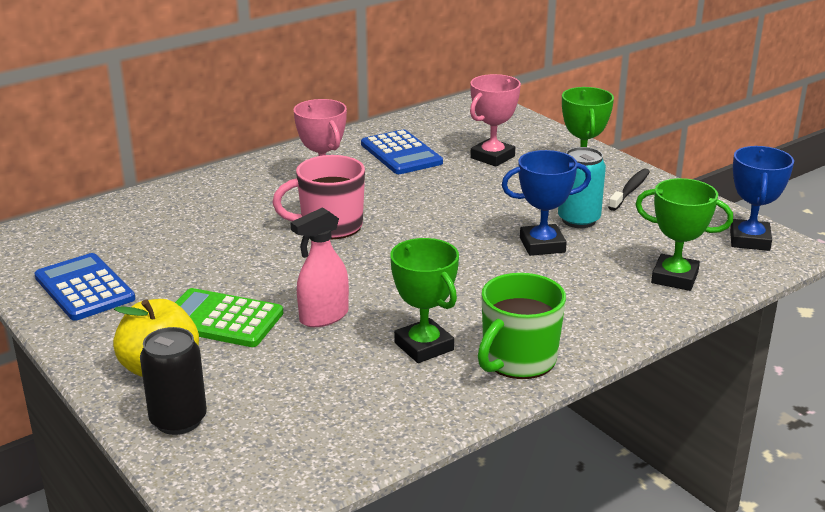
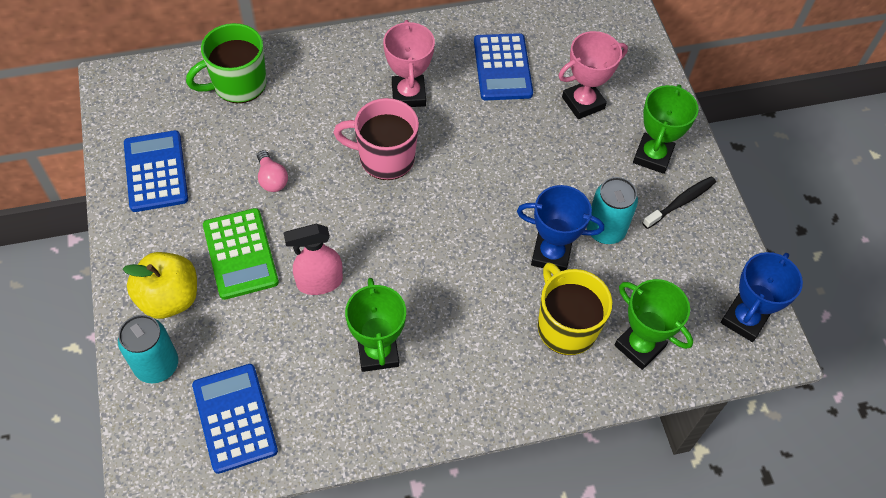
camera: 20 degrees right, 30 degrees up
black can [140,327,207,435] -> turquoise can [118,315,178,383]
green calculator [175,288,283,347] -> green calculator turned 150 degrees counterclockwise [203,208,279,300]
green mug [478,273,566,379] -> green mug moved to [186,23,267,103]
none -> blue calculator [192,364,278,474]
none -> pink light bulb [257,150,288,192]
none -> yellow mug [538,262,612,355]

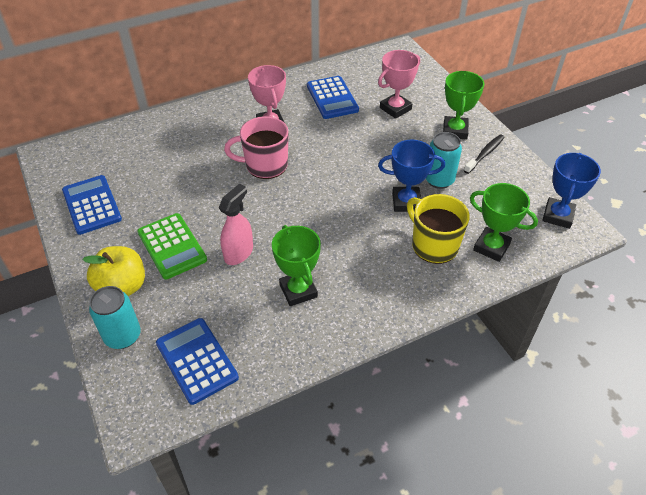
camera: 10 degrees left, 10 degrees down
green mug [186,23,267,103] -> none
pink light bulb [257,150,288,192] -> none
pink spray bottle [283,224,343,295] -> pink spray bottle turned 150 degrees clockwise [219,184,253,265]

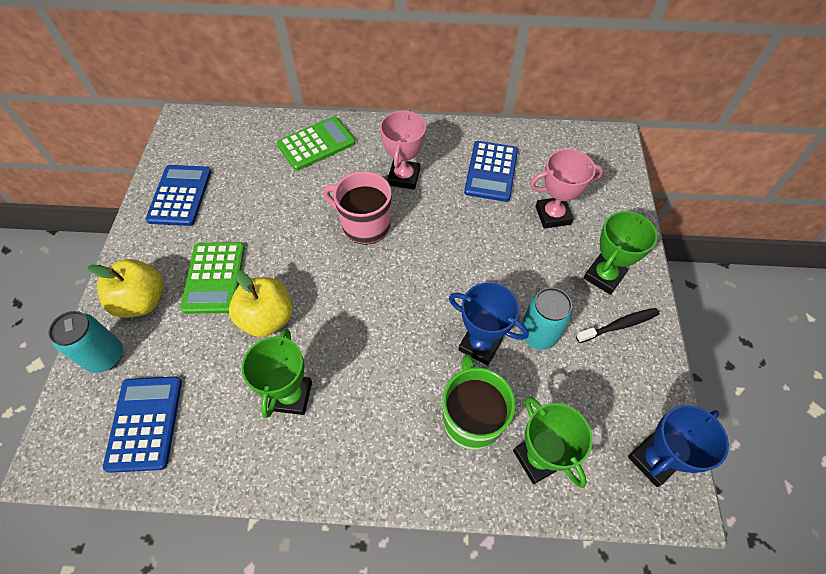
camera: 30 degrees right, 10 degrees up
pink spray bottle [219,184,253,265] -> yellow apple [229,270,293,337]
yellow mug [407,194,470,264] -> green mug [442,354,516,450]
none -> green calculator [277,116,355,171]

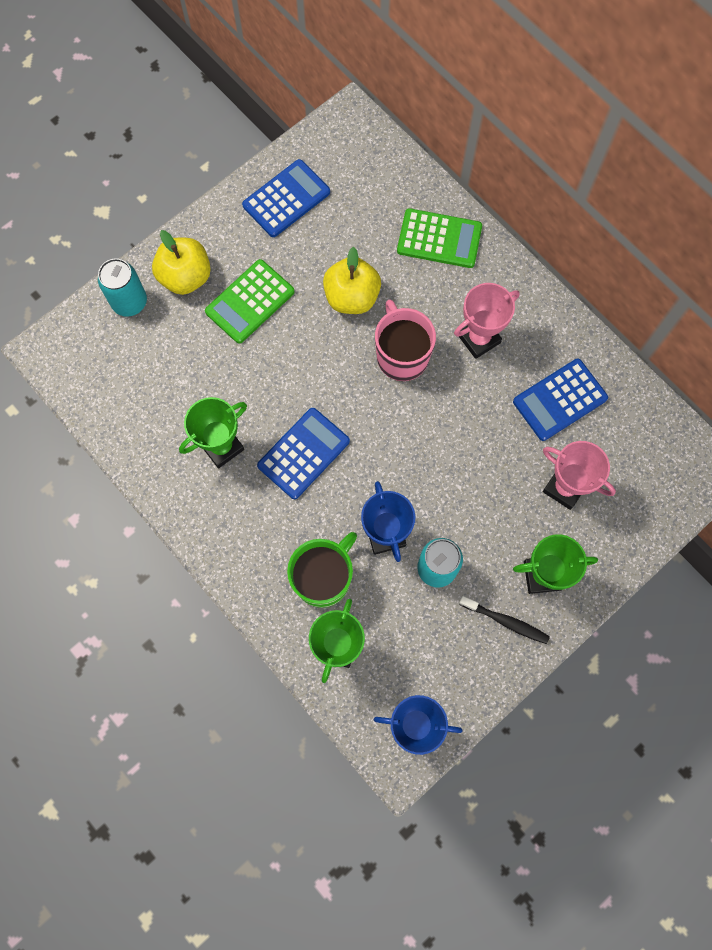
camera: 45 degrees right, 15 degrees up
blue calculator [103,376,182,473] -> blue calculator moved to [257,408,350,499]
yellow apple [229,270,293,337] -> yellow apple moved to [323,247,381,314]

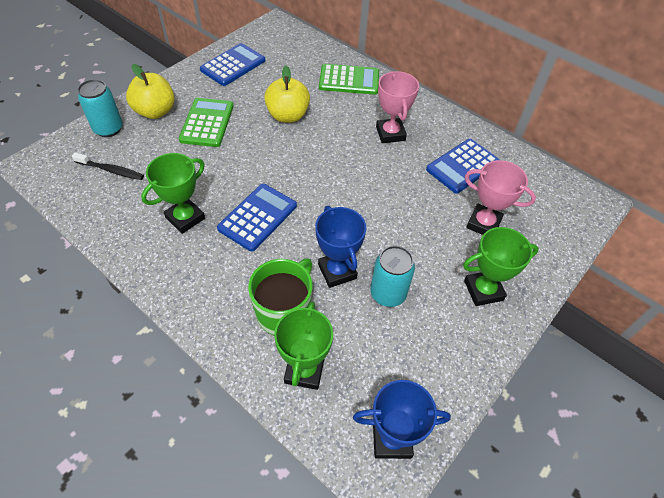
camera: 10 degrees left, 20 degrees down
green calculator [205,259,295,344] -> green calculator turned 150 degrees clockwise [179,98,234,147]
pink mug [375,300,436,381] -> none
pink trophy [454,283,520,359] -> pink trophy turned 60 degrees counterclockwise [376,71,419,143]
black toothbrush [459,596,550,644] -> black toothbrush moved to [72,152,144,180]

